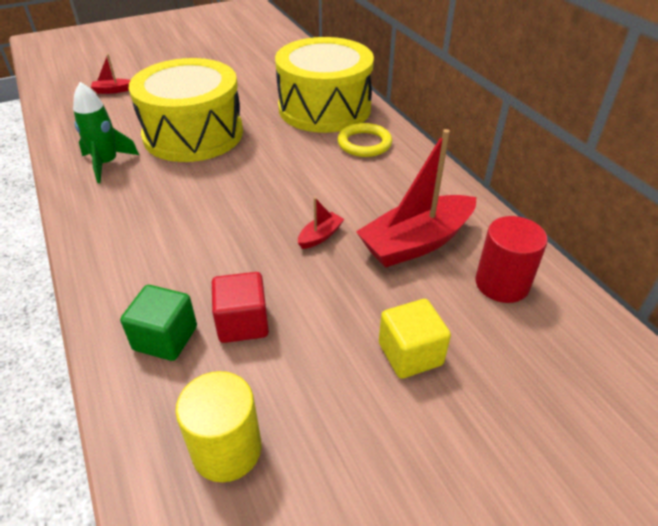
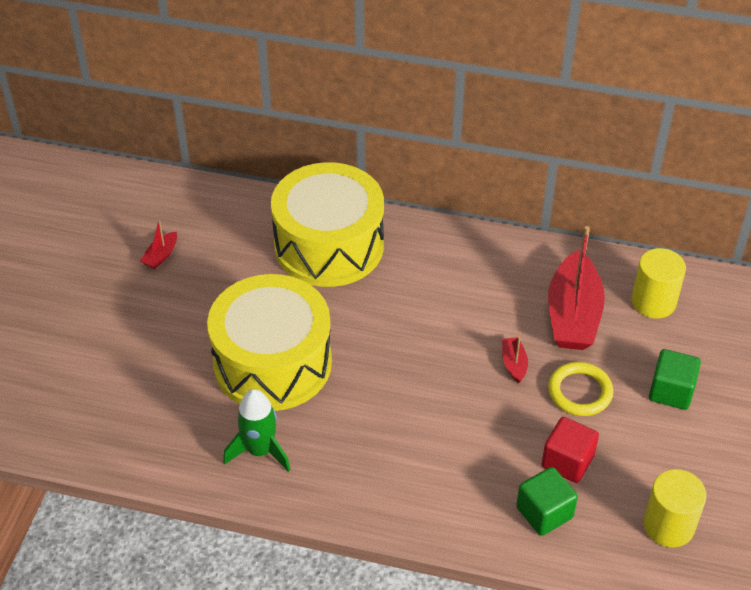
camera: 50 degrees left, 5 degrees up
red boat [91,54,130,94] -> red boat moved to [140,219,177,269]
yellow ring [338,123,392,157] -> yellow ring moved to [548,362,613,416]
yellow cube [379,299,451,379] -> green cube [649,349,701,410]
red cylinder [475,216,548,303] -> yellow cylinder [631,248,686,319]

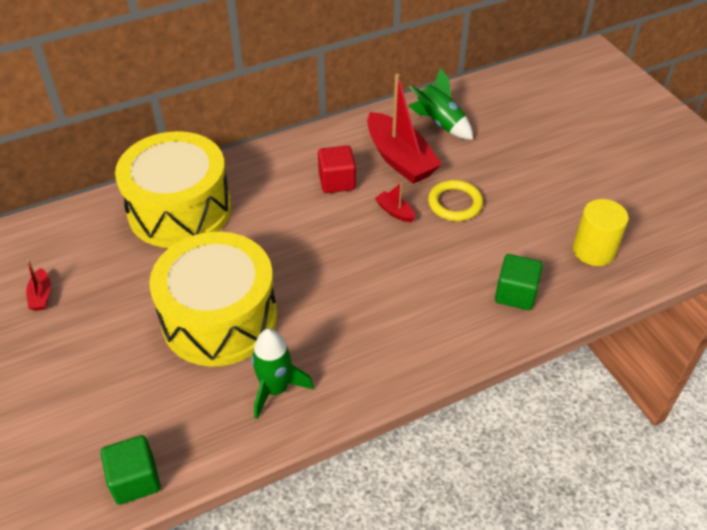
camera: 40 degrees left, 0 degrees up
red cube [541,417,599,483] -> red cube moved to [318,145,356,193]
yellow cylinder [631,248,686,319] -> green rocket [408,68,473,140]
green cube [649,349,701,410] -> green cube moved to [100,435,161,505]

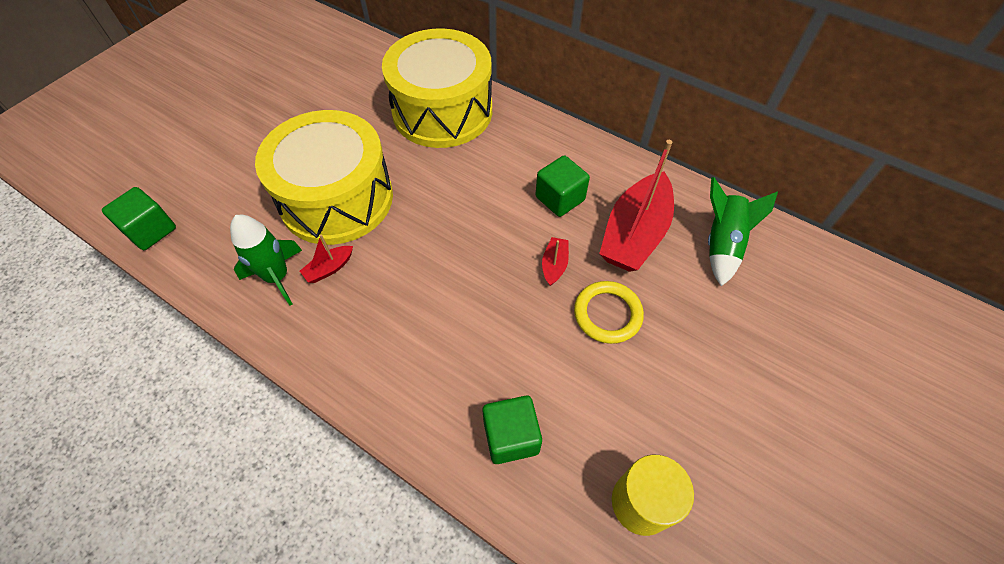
camera: 60 degrees right, 10 degrees up
red boat [26,260,51,311] -> red boat moved to [300,235,353,283]
red cube [318,145,356,193] -> green cube [536,155,590,217]

